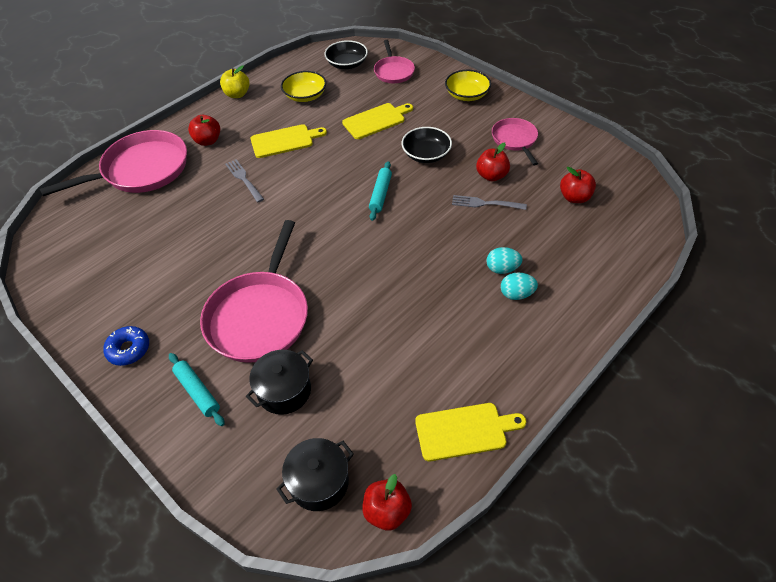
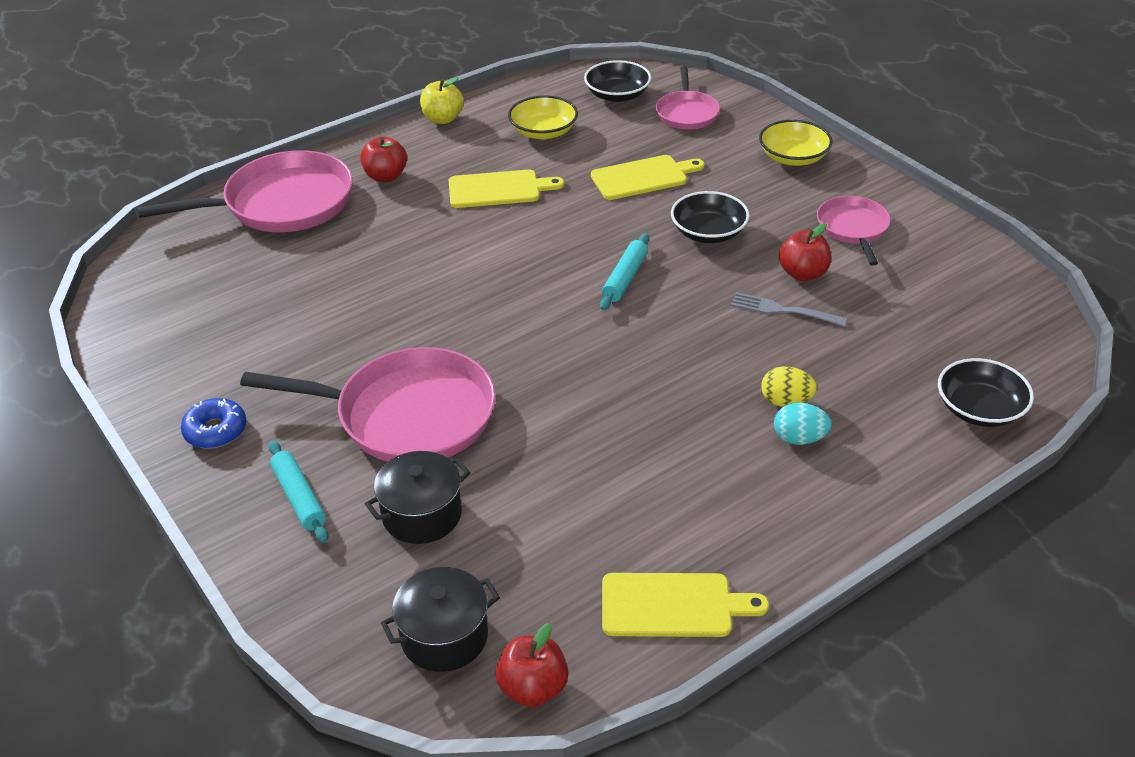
camera: 10 degrees right, 10 degrees down
pink pan [200,220,308,363] -> pink pan turned 105 degrees counterclockwise [240,347,496,462]
grey fork [225,159,264,202] -> none
turquoise egg [486,247,522,274] -> yellow egg [761,366,817,407]
red apple [560,167,596,203] -> none
none -> black bowl [938,358,1034,427]

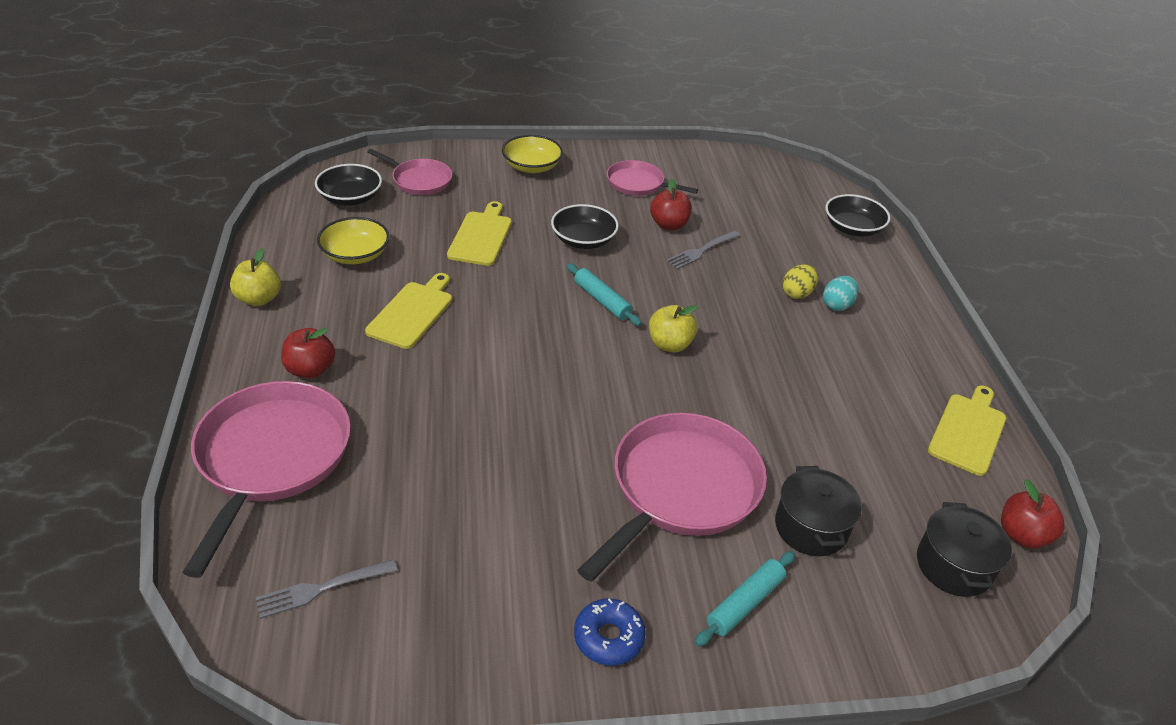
camera: 65 degrees left, 0 degrees up
turquoise rolling pin [269,440,328,543] -> turquoise rolling pin turned 45 degrees counterclockwise [695,551,795,646]
none -> grey fork [256,559,397,619]
none -> yellow apple [649,305,698,352]

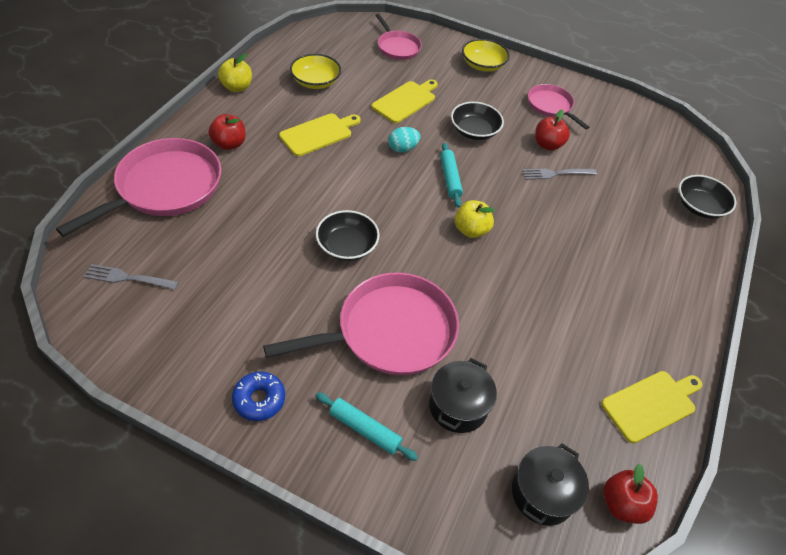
camera: 30 degrees right, 10 degrees up
black bowl [315,164,382,205] -> black bowl moved to [316,210,380,261]
turquoise rolling pin [695,551,795,646] -> turquoise rolling pin turned 45 degrees clockwise [315,392,418,461]
yellow egg [782,264,818,299] -> none
turquoise egg [823,276,859,311] -> turquoise egg moved to [388,127,421,152]

